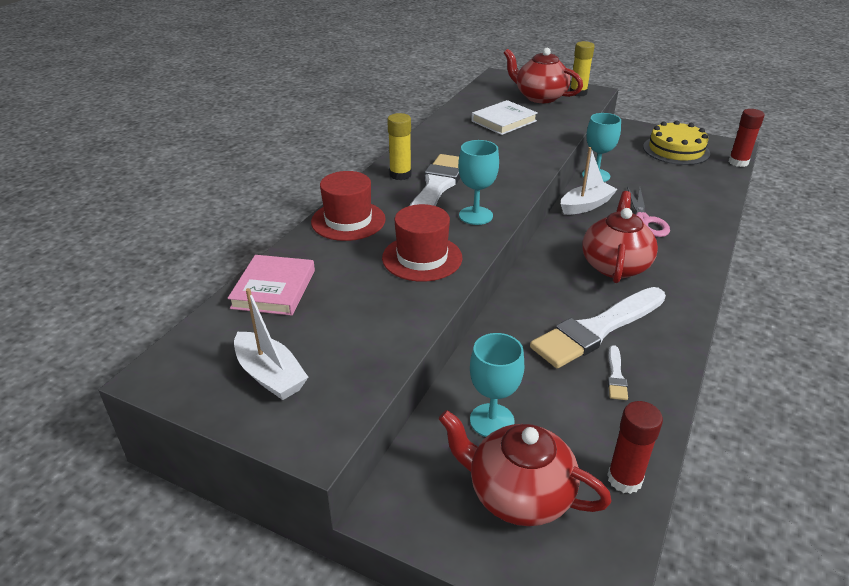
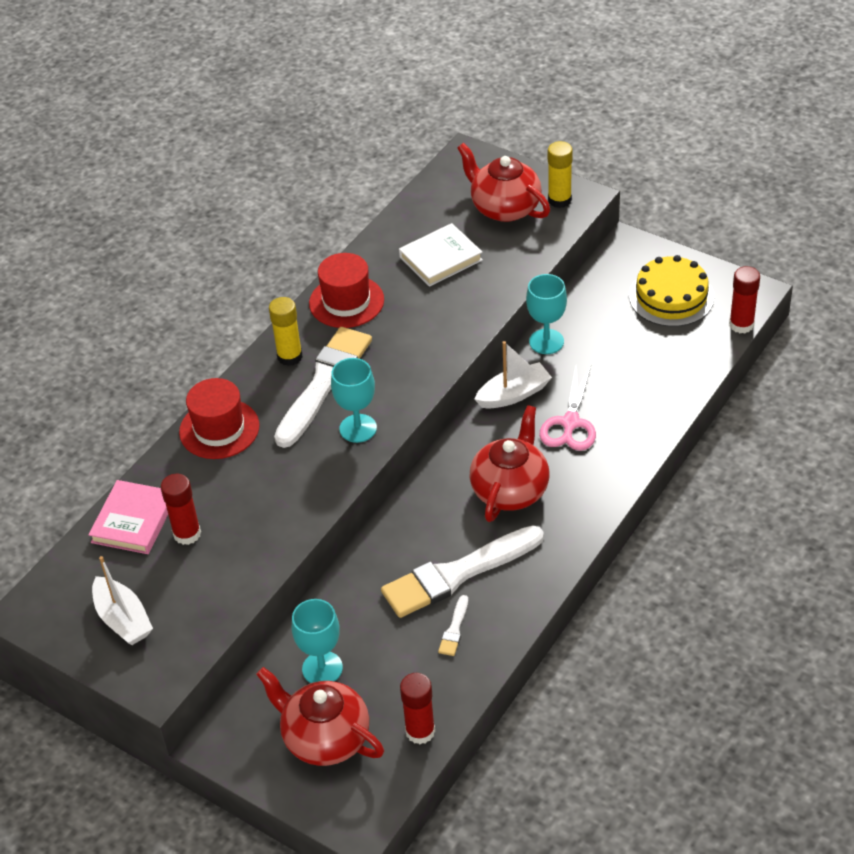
camera: 10 degrees right, 10 degrees up
red hat [382,204,462,282] -> red hat moved to [309,253,384,328]
none -> red glue stick [161,474,201,545]

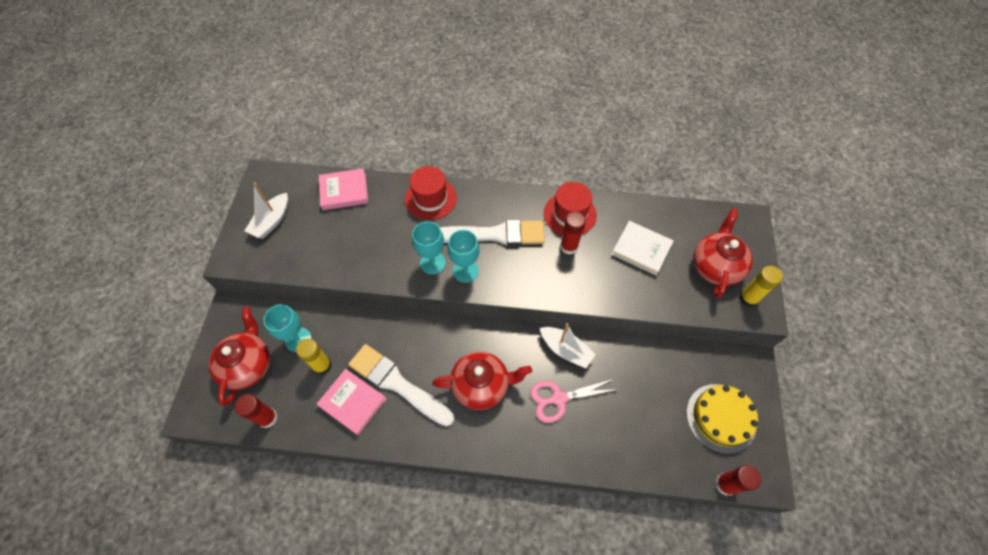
camera: 60 degrees right, 15 degrees up
red glue stick [161,474,201,545] -> red glue stick moved to [560,211,586,255]
yellow glue stick [269,297,303,366] -> yellow glue stick moved to [296,338,332,375]
white brush [438,595,468,656] -> pink book [317,369,387,436]
turquoise goblet [526,274,567,354] -> turquoise goblet moved to [412,221,446,275]

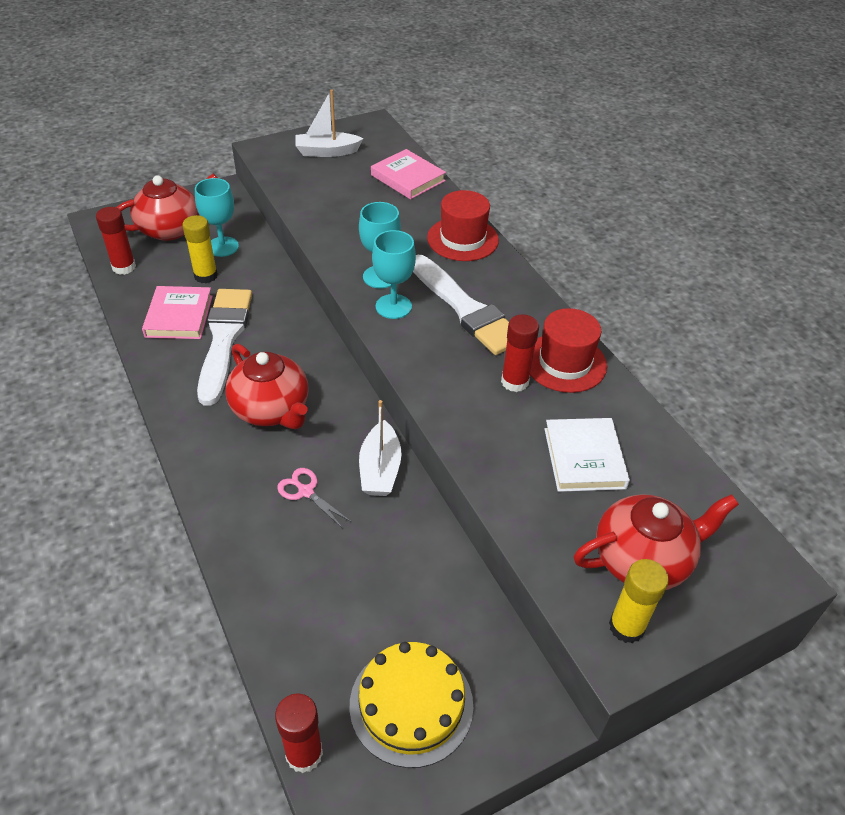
camera: 55 degrees right, 15 degrees down
pink scissors [530,379,619,423] -> pink scissors [277,468,351,528], size x0.65

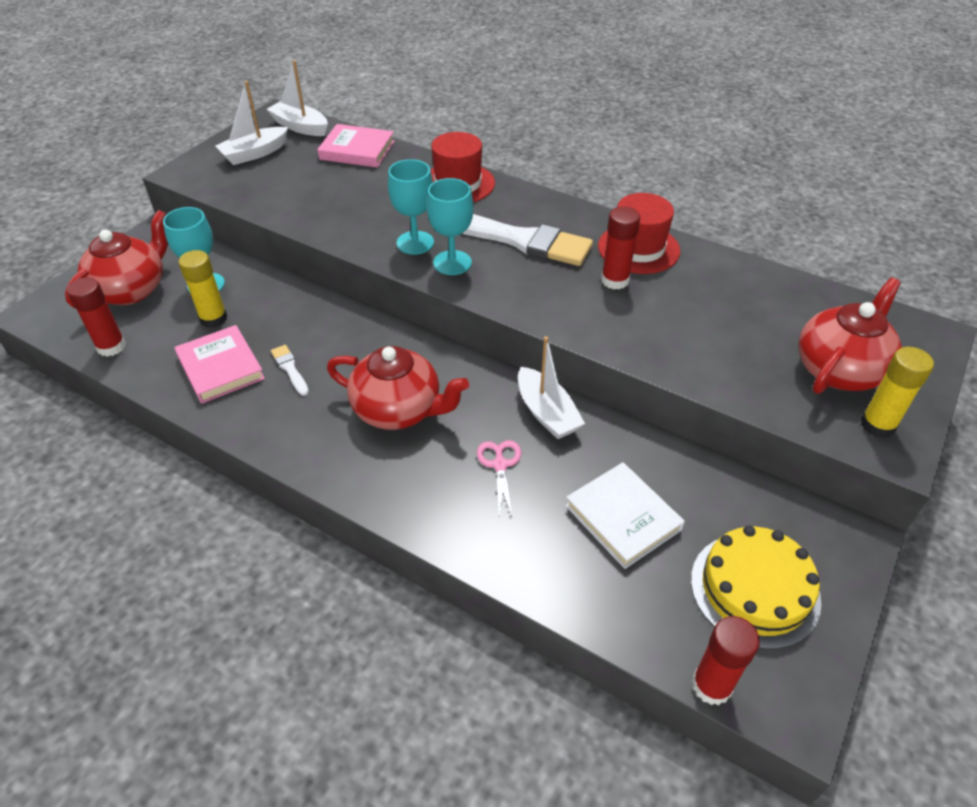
camera: 30 degrees left, 0 degrees up
white brush [197,289,252,406] -> white brush [271,345,309,396], size x0.41
pink scissors [277,468,351,528] -> pink scissors turned 75 degrees clockwise [477,440,521,516]
white book [545,418,630,492] -> white book moved to [565,462,685,569]
none -> white boat [267,60,328,136]

